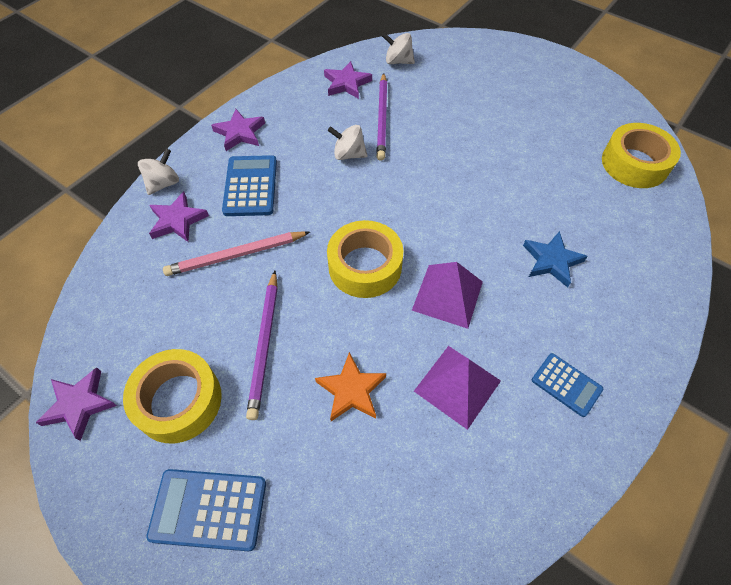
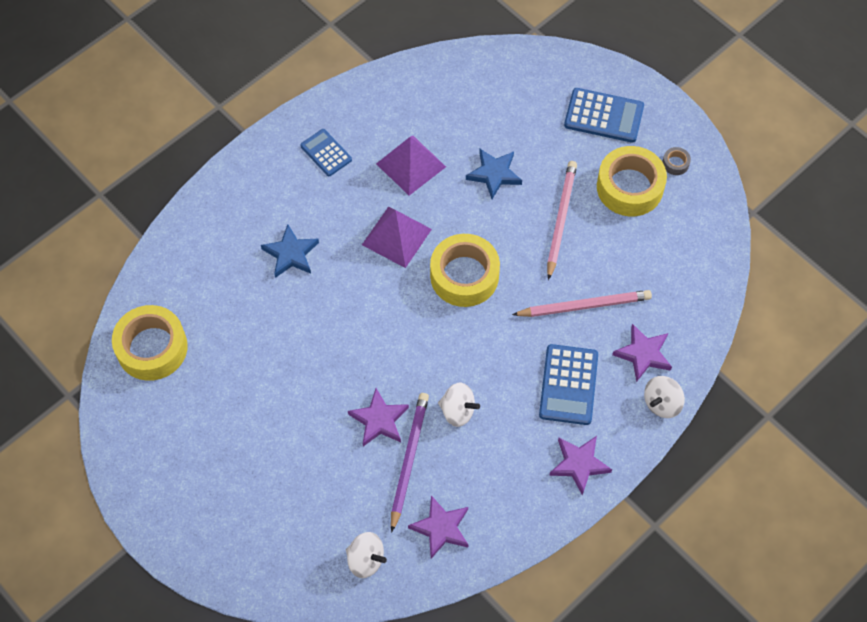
camera: 170 degrees left, 5 degrees up
purple star [36,367,117,441] -> purple star moved to [348,388,409,446]
purple pencil [246,271,278,420] -> pink pencil [547,161,577,280]
orange star [315,352,386,421] -> blue star [466,149,522,199]
none -> grey tape [663,147,691,175]

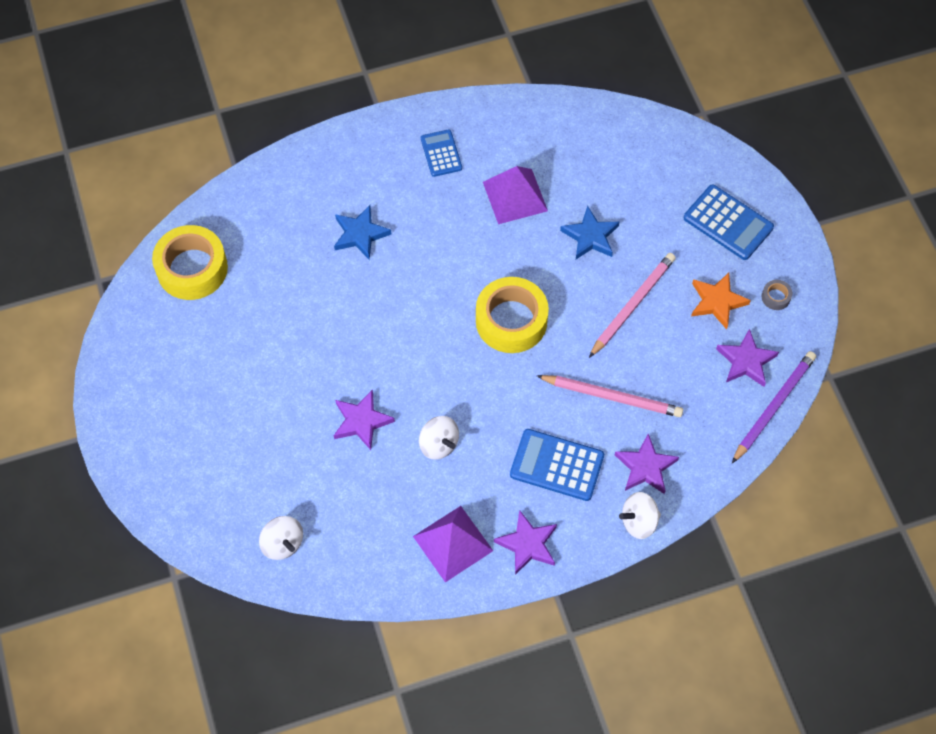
camera: 25 degrees right, 0 degrees up
purple pyramid [362,207,432,268] -> purple pyramid moved to [413,506,493,582]
purple pencil [391,393,429,533] -> purple pencil moved to [732,351,816,463]
purple star [408,495,468,559] -> purple star moved to [716,329,779,387]
blue calculator [539,344,598,425] -> blue calculator turned 75 degrees clockwise [510,429,604,501]
yellow tape [597,146,667,216] -> orange star [691,273,751,329]

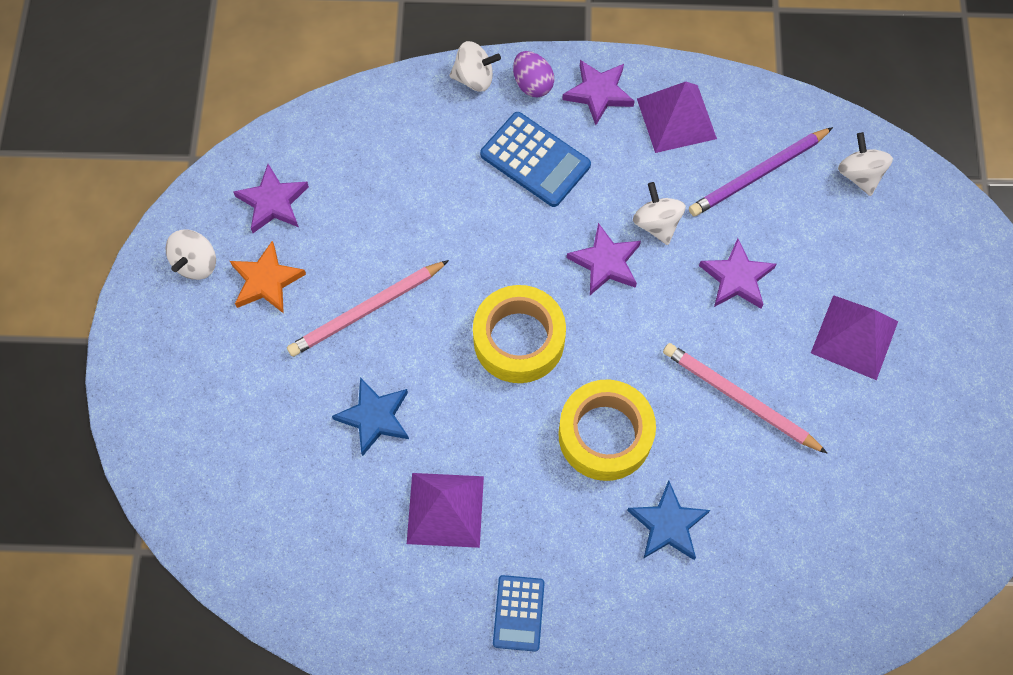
camera: 160 degrees left, 5 degrees up
yellow tape [152,225,228,300] -> yellow tape moved to [558,380,656,481]
pink pencil [537,375,683,417] -> pink pencil moved to [663,343,827,453]
purple star [615,434,679,494] -> purple star moved to [567,223,641,295]
blue calculator [684,184,774,260] -> none
purple pencil [732,351,816,463] -> purple pencil moved to [689,127,833,217]
grey tape [762,280,793,310] -> white spinning top [166,230,216,280]
none -> purple egg [513,51,554,97]
none -> purple pyramid [811,295,898,380]

